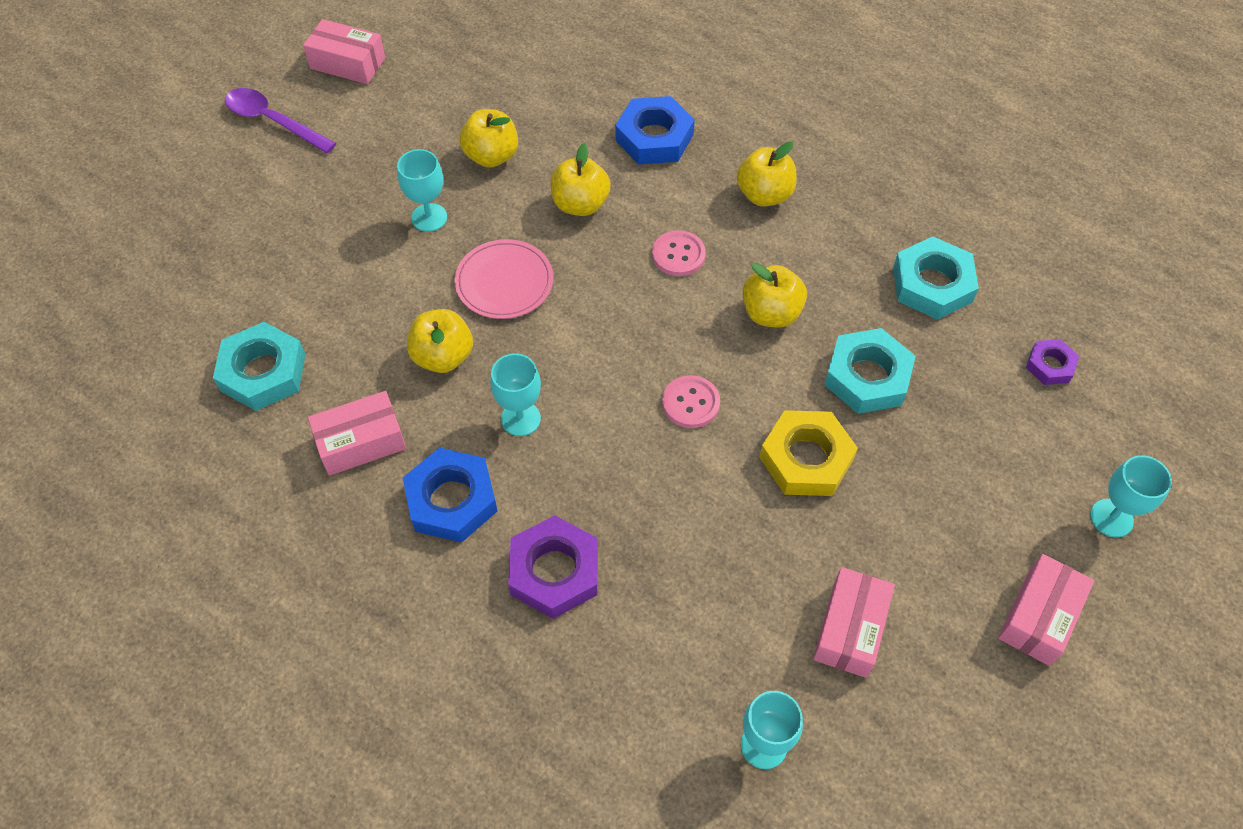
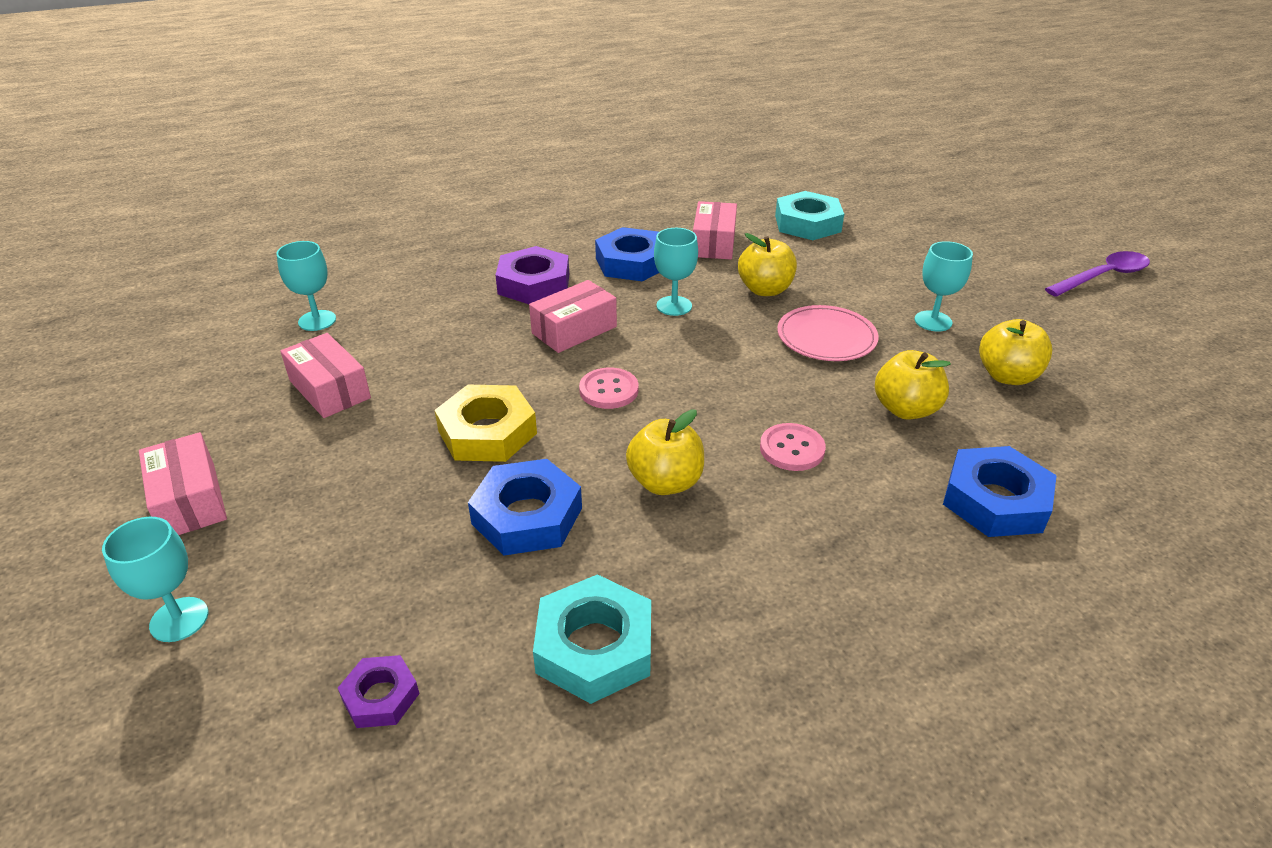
camera: 120 degrees right, 20 degrees down
pink box [303,19,385,84] -> pink box moved to [529,280,617,353]
yellow apple [737,142,797,207] -> none
turquoise nut [824,328,916,414] -> blue nut [468,459,582,556]

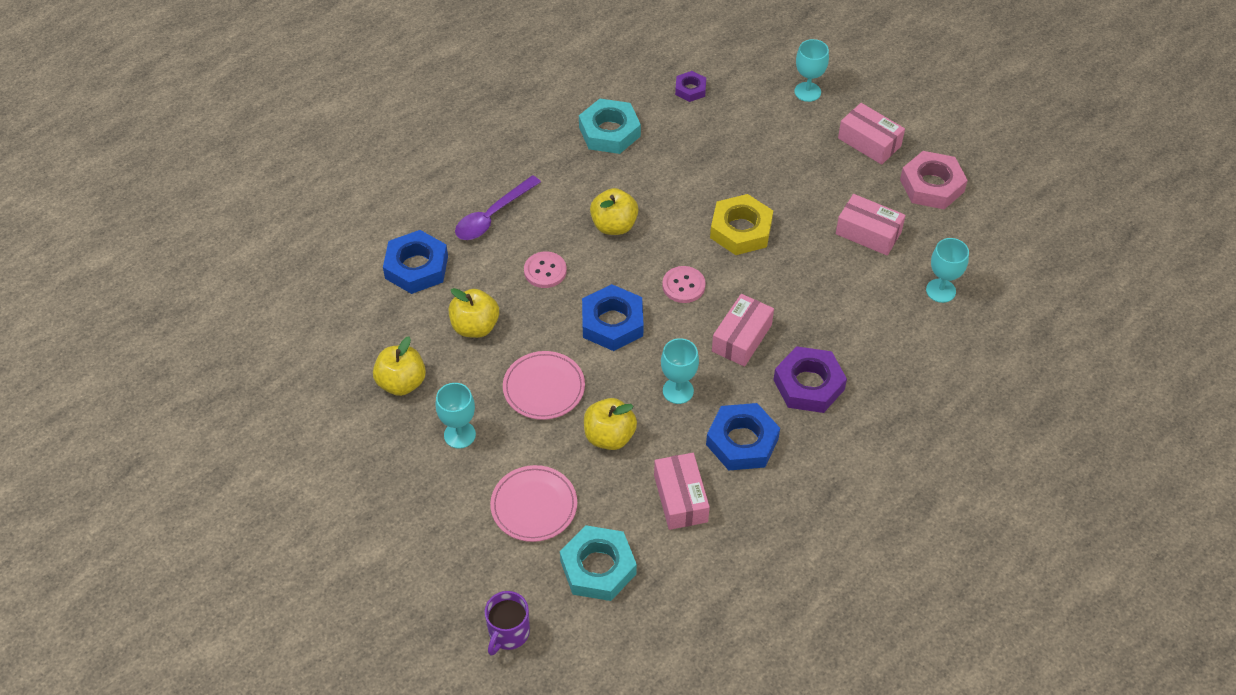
camera: 160 degrees right, 15 degrees up
blue nut [468,459,582,556] -> blue nut moved to [582,284,644,351]
purple spoon [1045,251,1150,297] -> purple spoon moved to [455,175,541,240]
none -> purple mug [485,591,530,656]
none -> pink plate [490,465,577,542]
none -> pink nut [900,151,968,209]

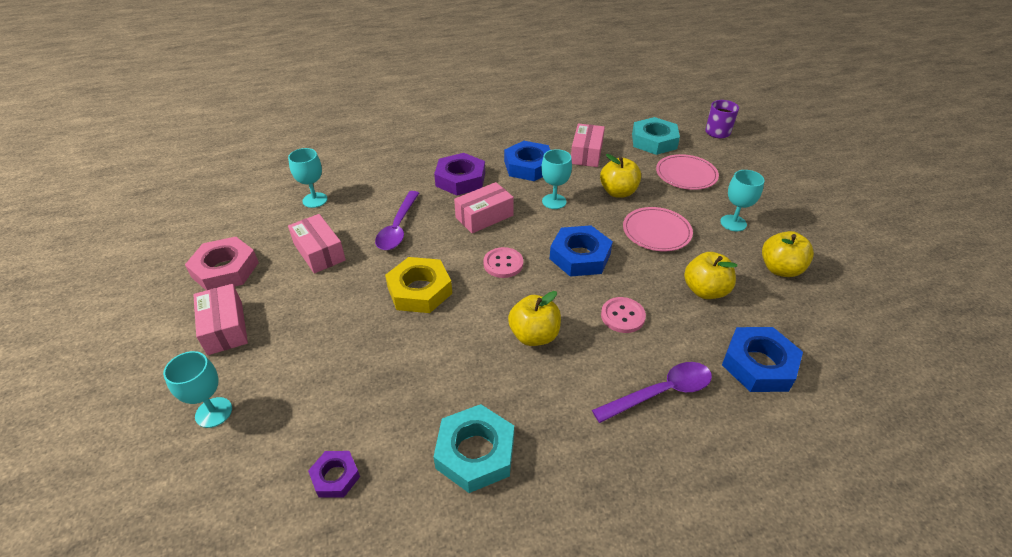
camera: 155 degrees left, 10 degrees down
none -> purple spoon [375,191,419,250]

